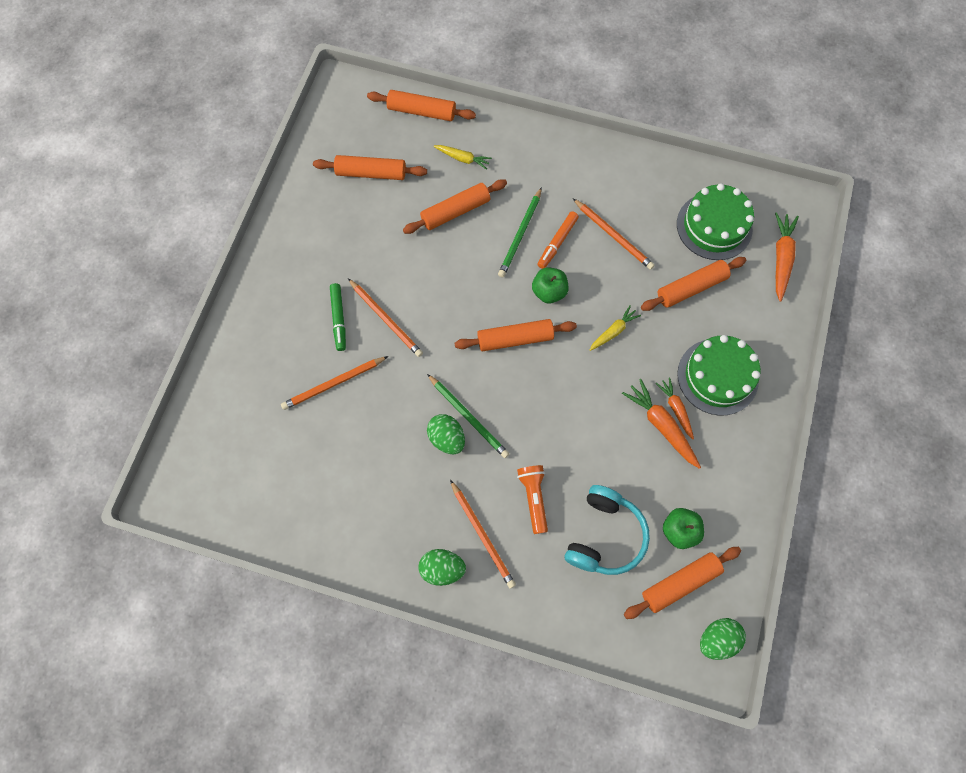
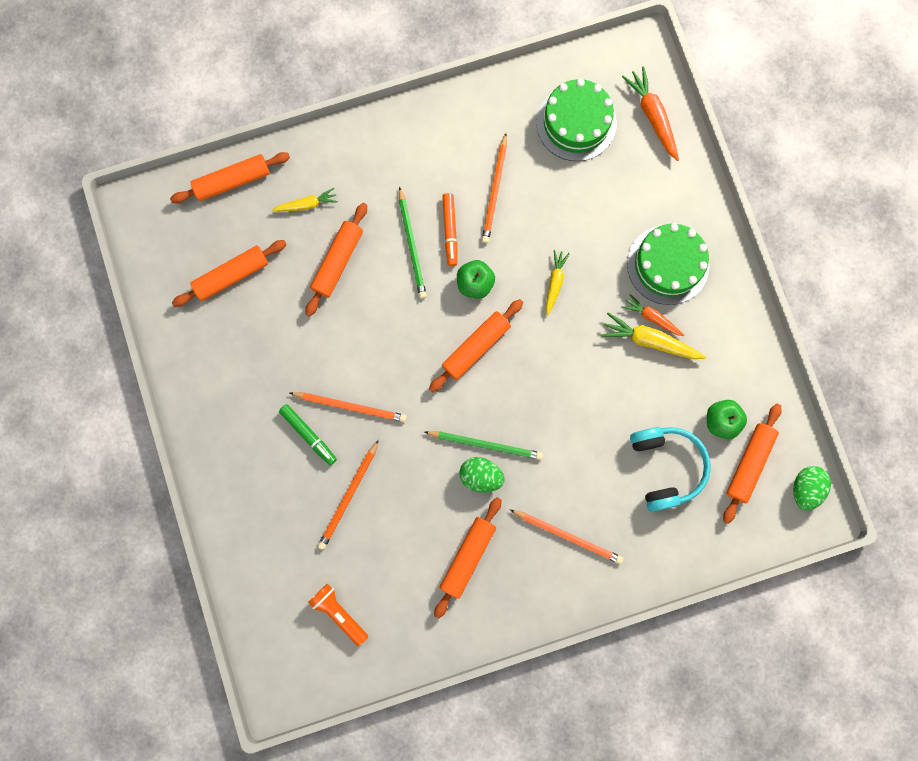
camera: 35 degrees left, 10 degrees up
green egg [418,549,466,586] -> none
orange flashlight [517,465,548,534] -> orange flashlight moved to [308,584,368,646]
orange pencil [573,199,655,270] -> orange pencil turned 90 degrees clockwise [482,133,507,243]
orange carrot [622,379,701,469] -> yellow carrot [600,313,706,359]
orange rolling pin [641,257,746,311] -> orange rolling pin moved to [434,497,501,619]

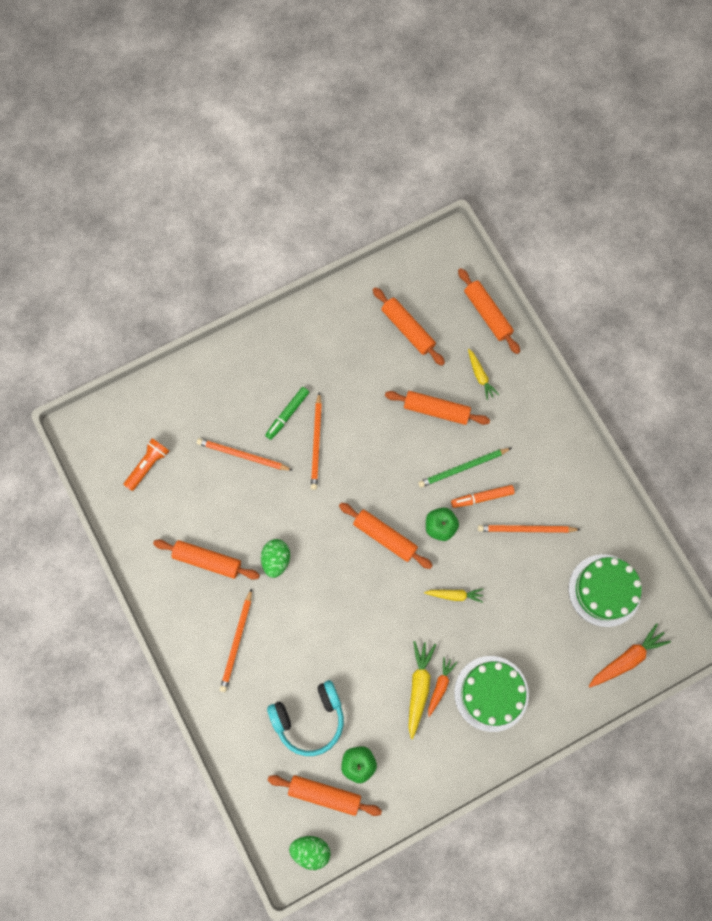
camera: 80 degrees right, 5 degrees down
green pencil [424,431,543,460] -> none

